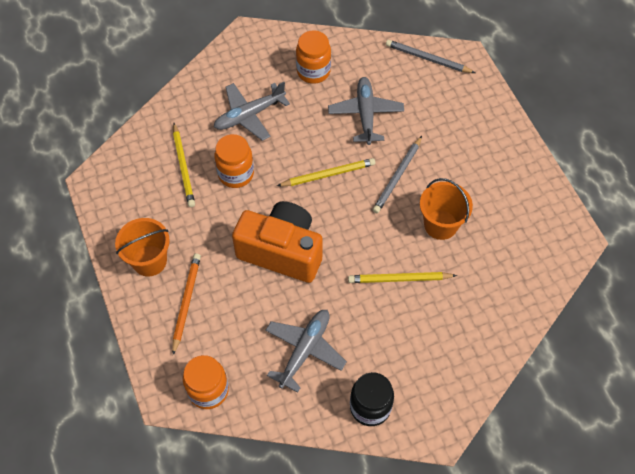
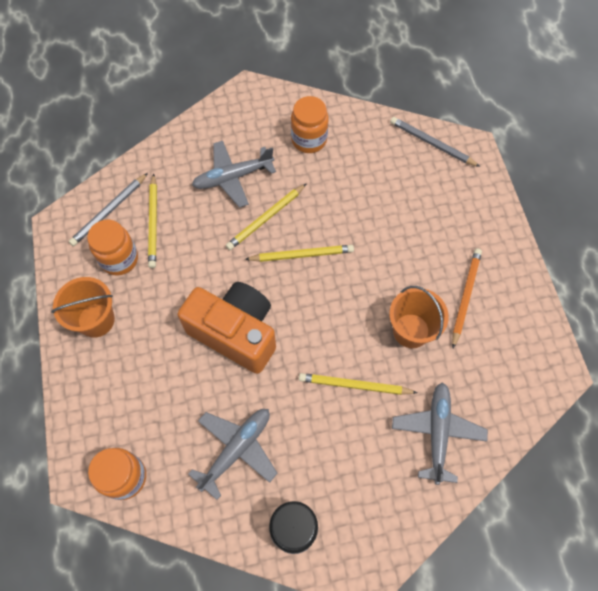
camera: 10 degrees right, 5 degrees up
orange pencil [172,253,201,355] -> orange pencil moved to [452,248,482,348]
orange jar [214,134,254,188] -> orange jar moved to [87,220,138,276]
grey plane [328,77,404,145] -> grey plane moved to [392,382,488,485]
grey pencil [373,136,422,213] -> grey pencil moved to [69,173,148,246]
none -> yellow pencil [226,184,306,250]

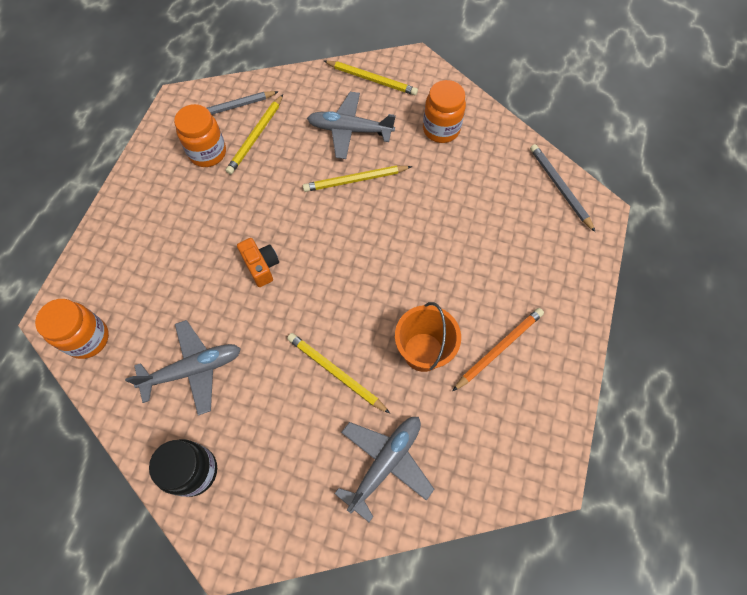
camera: 30 degrees right, 0 degrees up
orange bucket [51,277,115,338] -> none
orange camera [177,282,276,374] -> orange camera [237,238,279,287], size x0.46
yellow pencil [245,245,354,262] -> yellow pencil moved to [324,61,418,95]

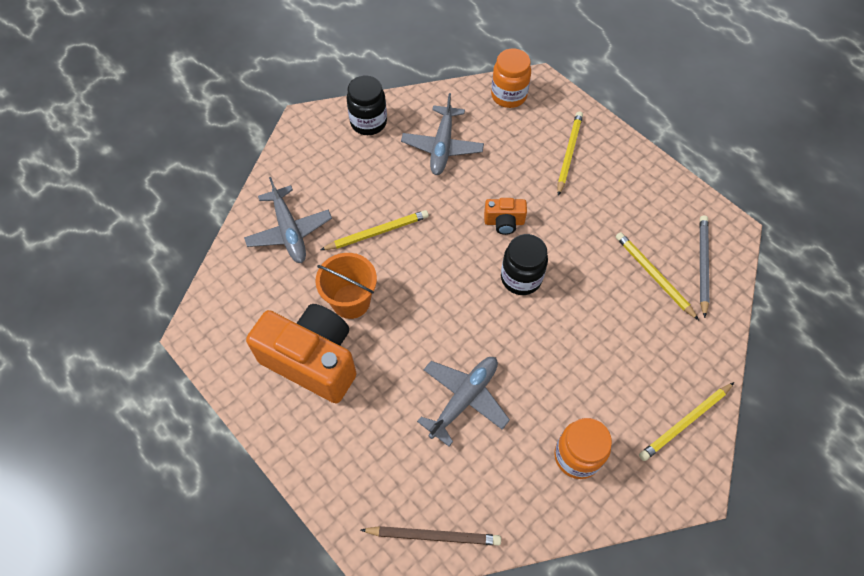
camera: 120 degrees right, 5 degrees down
orange jar [174,104,226,167] -> none
yellow pencil [303,165,412,192] -> yellow pencil moved to [557,112,583,196]
grey plane [307,92,396,159] -> grey plane moved to [417,357,510,447]
orange pencil [453,308,544,391] -> orange camera [246,304,357,403]
grey pencil [530,144,595,232] -> brown pencil [361,526,501,546]
none -> black jar [501,234,548,295]

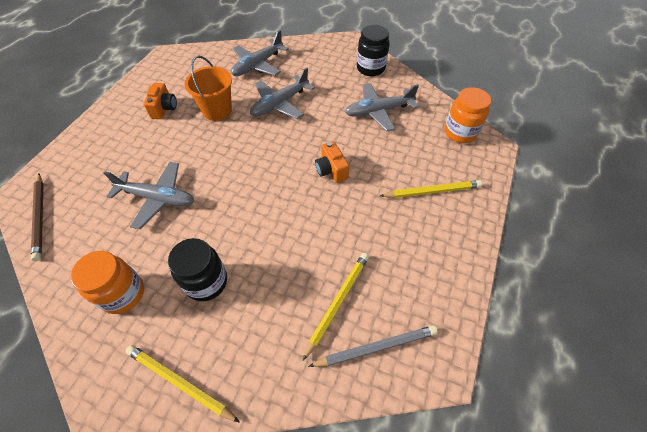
camera: 65 degrees right, 5 degrees down
orange camera [246,304,357,403] -> orange camera [143,83,177,119], size x0.46
yellow pencil [321,210,429,250] -> grey plane [250,68,315,119]
black jar [501,234,548,295] -> black jar moved to [168,238,227,301]

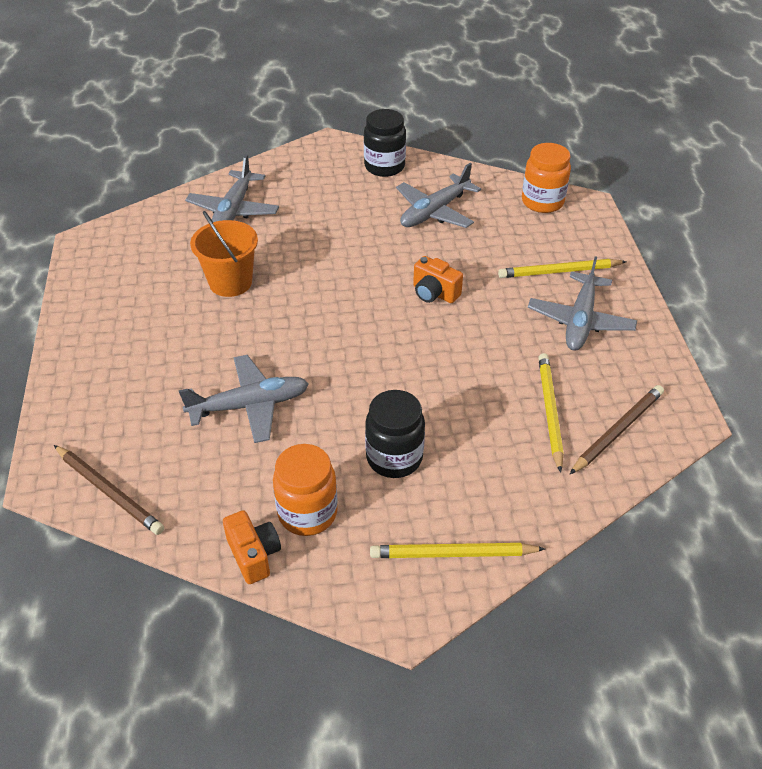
camera: 30 degrees left, 10 degrees down
orange camera [143,83,177,119] -> orange camera moved to [223,510,281,584]
grey plane [250,68,315,119] -> grey plane moved to [528,256,637,351]
grey pencil [308,325,438,367] -> brown pencil [570,385,664,474]
yellow pencil [380,180,482,198] -> yellow pencil turned 150 degrees counterclockwise [498,259,627,278]

